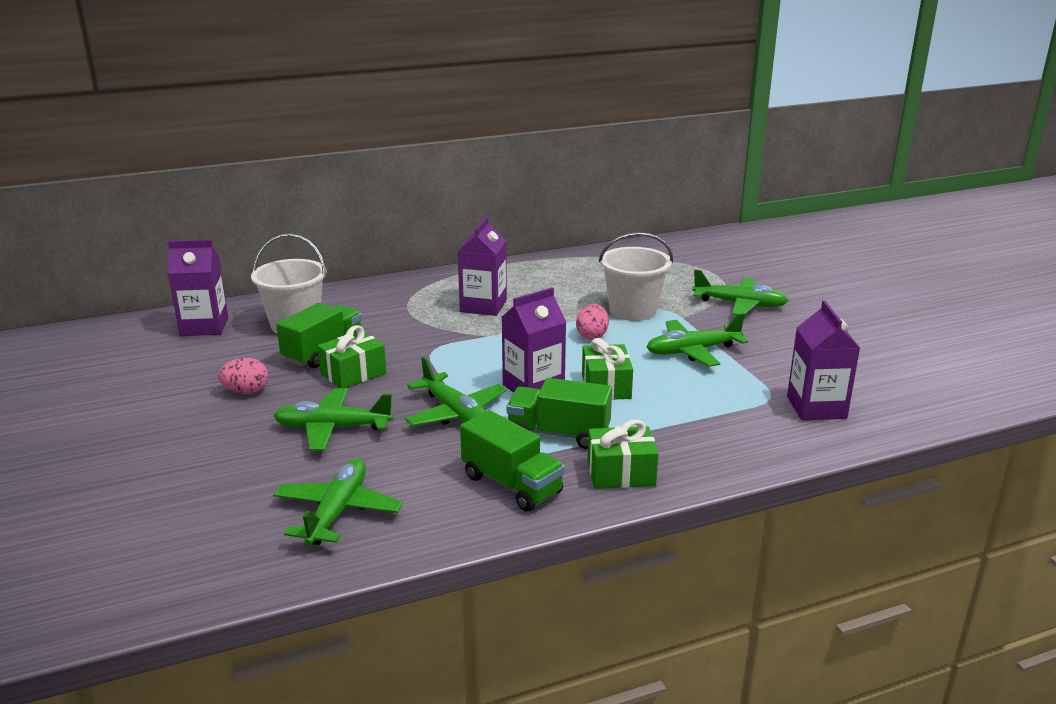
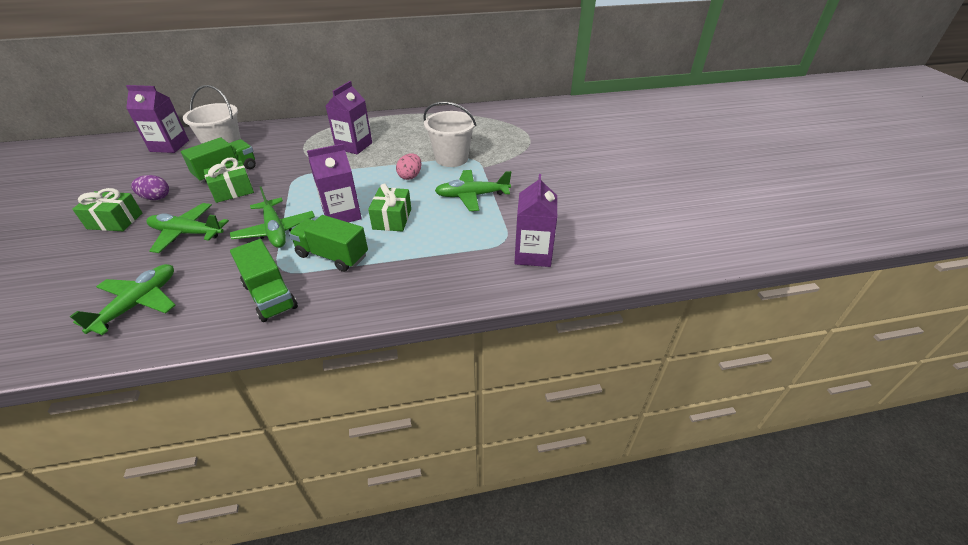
camera: 10 degrees right, 15 degrees up
pink egg [218,358,268,394] -> purple egg [131,175,169,200]
green gift [587,420,659,489] -> green gift moved to [72,188,142,231]
green plane [692,270,789,315] -> none

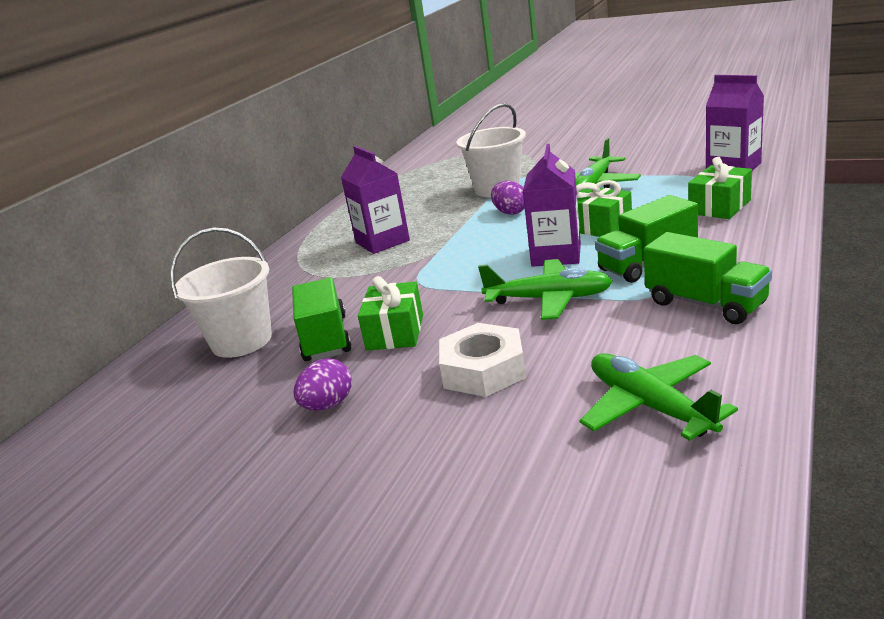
camera: 50 degrees left, 15 degrees down
green gift [72,188,142,231] -> green gift moved to [688,157,752,219]
purple carton [126,85,189,153] -> none
green plane [146,203,229,253] -> white nut [439,323,526,397]
green truck [230,239,298,322] -> green truck turned 45 degrees clockwise [644,232,772,324]
pink egg [396,153,422,180] -> purple egg [491,181,525,215]

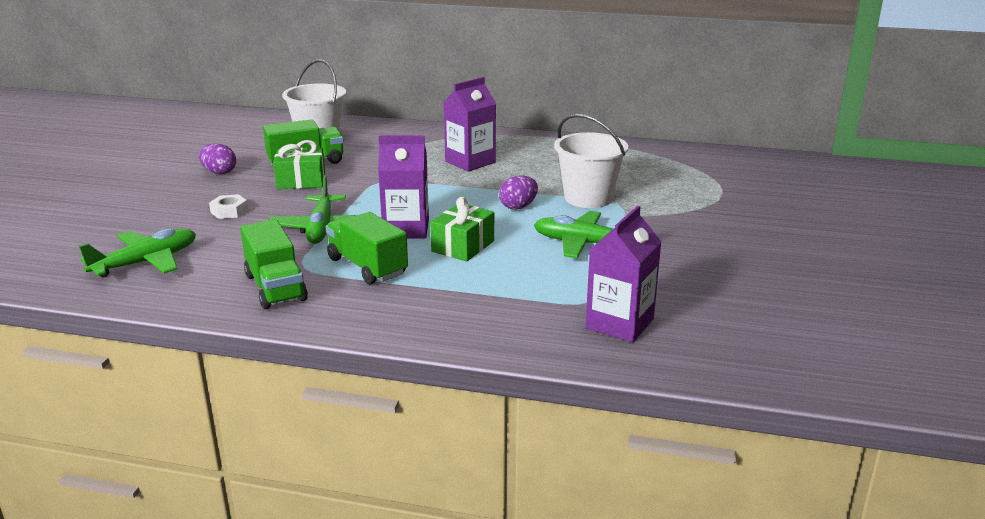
camera: 75 degrees right, 0 degrees up
white nut [439,323,526,397] -> white nut [209,194,248,219], size x0.56
green truck [644,232,772,324] -> green truck turned 60 degrees counterclockwise [240,219,308,309]
green gift [688,157,752,219] -> none

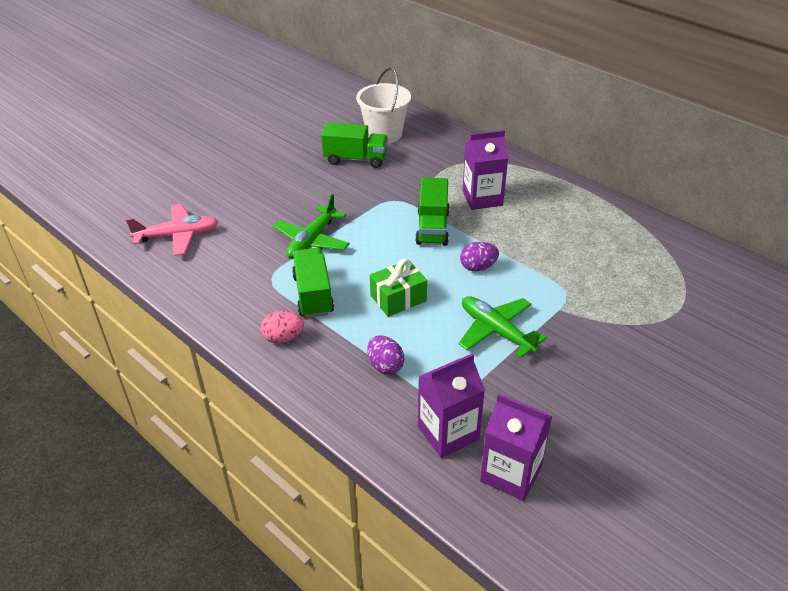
camera: 30 degrees right, 15 degrees up
green plane [79,229,196,277] -> pink plane [126,204,218,256]
purple egg [199,144,236,174] -> purple egg moved to [367,335,404,374]
white nut [209,194,248,219] -> none
green truck [240,219,308,309] -> green truck moved to [415,178,450,246]
green gift [273,140,325,189] -> none
purple carton [378,136,429,239] -> purple carton moved to [480,394,552,501]
white bucket [554,114,628,208] -> none
none -> pink egg [261,311,304,343]

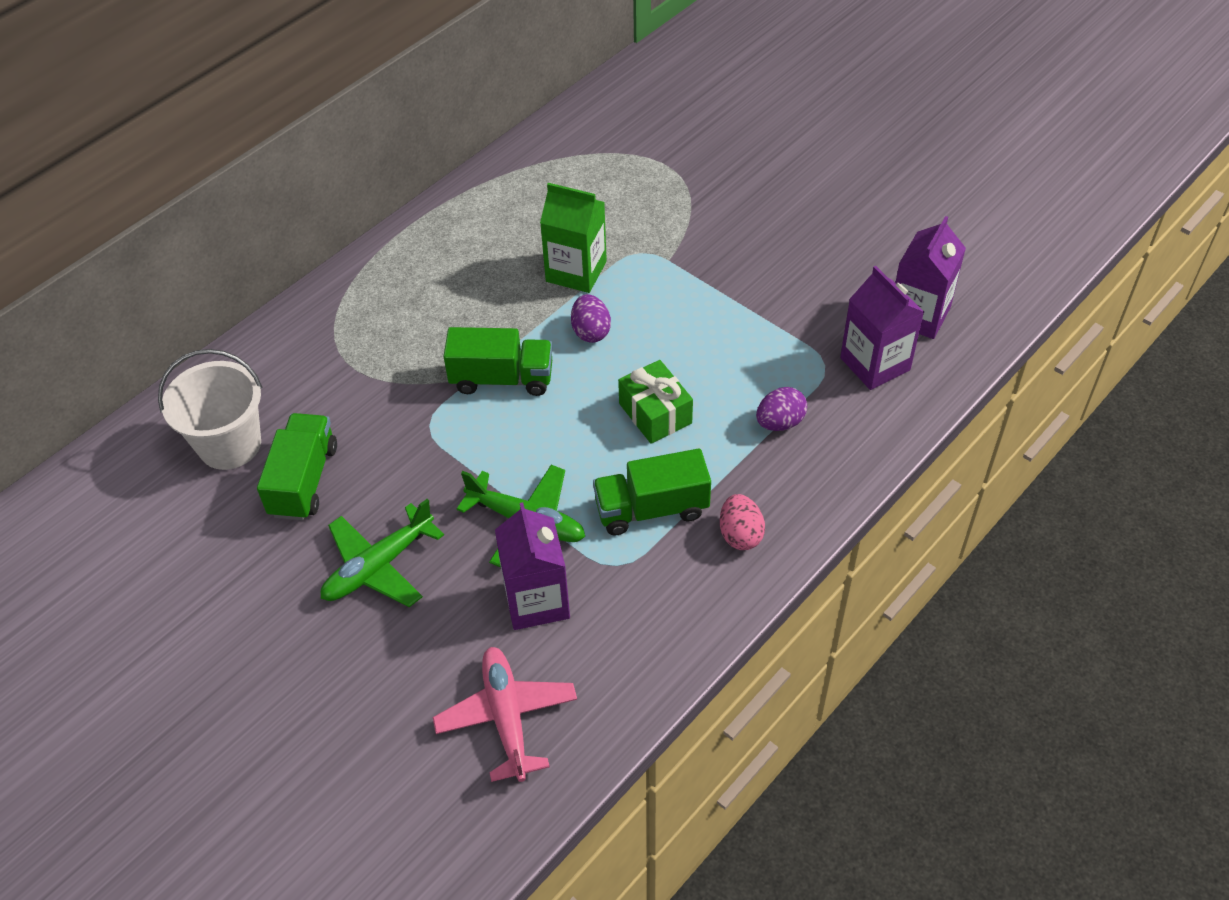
camera: 90 degrees left, 10 degrees up
green plane [459,296,547,358] -> green plane moved to [321,499,444,607]
purple carton [463,130,508,210] -> purple carton moved to [495,502,570,630]
none -> green carton [540,183,607,293]

